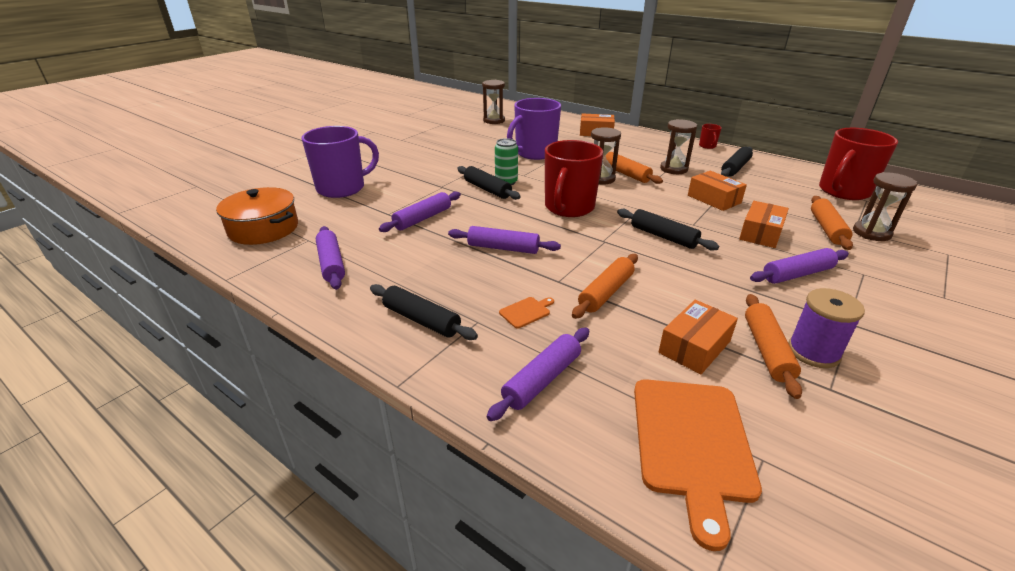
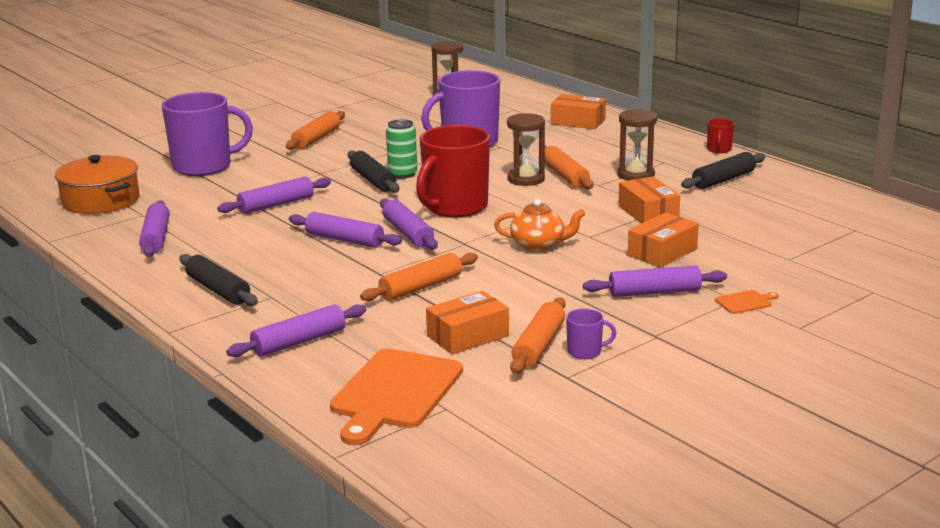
camera: 15 degrees right, 10 degrees down
orange cutting board [499,297,554,329] -> orange cutting board moved to [715,290,779,314]
black rolling pin [617,209,719,251] -> orange teapot [494,199,585,251]
purple spool [788,288,865,368] -> purple mug [566,308,616,359]
orange rolling pin [811,196,853,250] -> orange rolling pin moved to [285,111,345,150]
red mug [819,128,898,200] -> none
brown hourglass [853,172,917,241] -> none
none -> purple rolling pin [380,198,438,249]

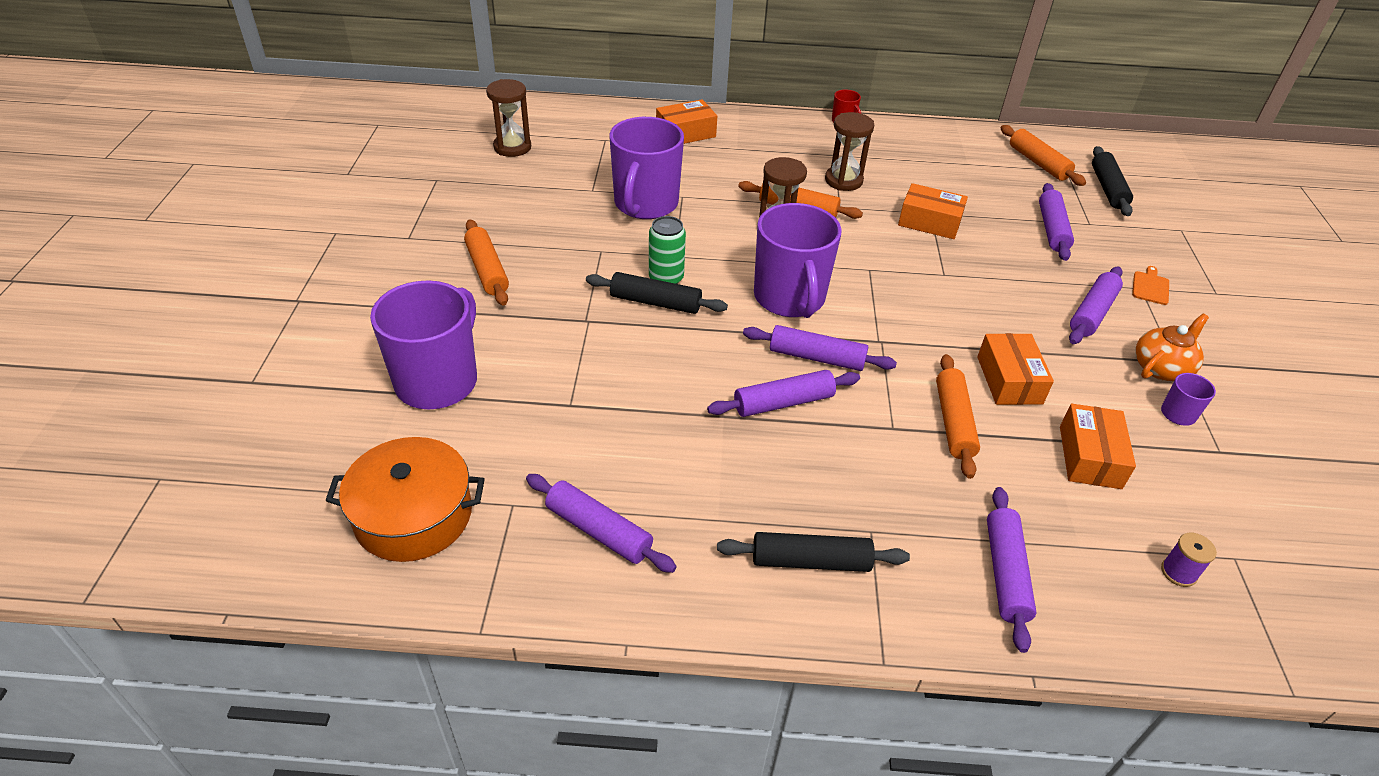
camera: 50 degrees left, 20 degrees up
purple rolling pin [217,176,331,214] -> purple rolling pin moved to [1039,183,1074,261]
orange cutting board [330,348,463,445] -> purple spool [1161,533,1217,587]
red mug [416,125,490,217] -> purple mug [754,203,842,318]
orange teapot [494,199,585,251] -> orange teapot moved to [1135,314,1209,381]
orange rolling pin [510,297,565,374] -> orange rolling pin moved to [1001,125,1086,186]
orange box [628,213,699,267] -> orange box moved to [977,333,1054,405]
black rolling pin [681,152,766,189] -> black rolling pin moved to [1092,146,1133,216]

